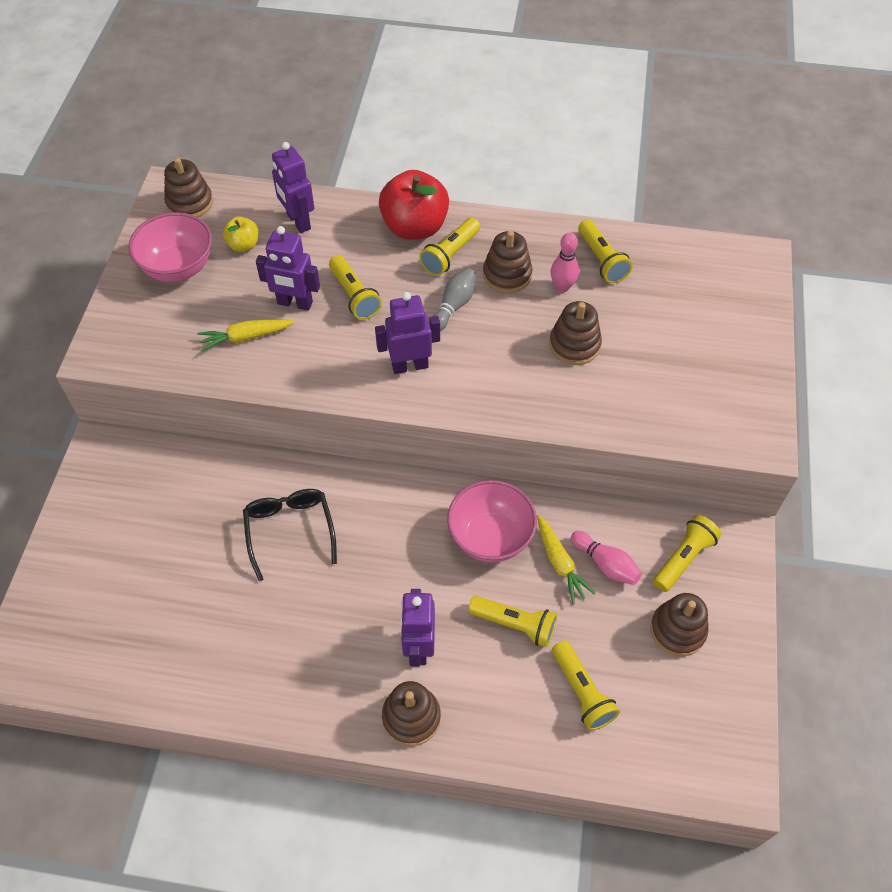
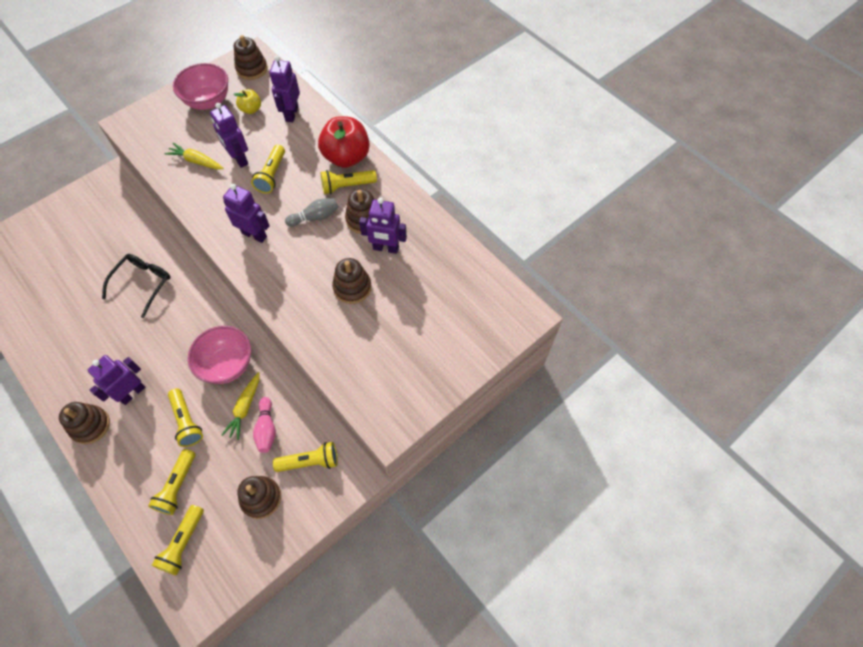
camera: 40 degrees right, 5 degrees up
pink bowling pin [551,233,579,292] -> purple robot [359,197,407,254]
yellow flashlight [578,219,632,283] -> yellow flashlight moved to [152,505,204,576]

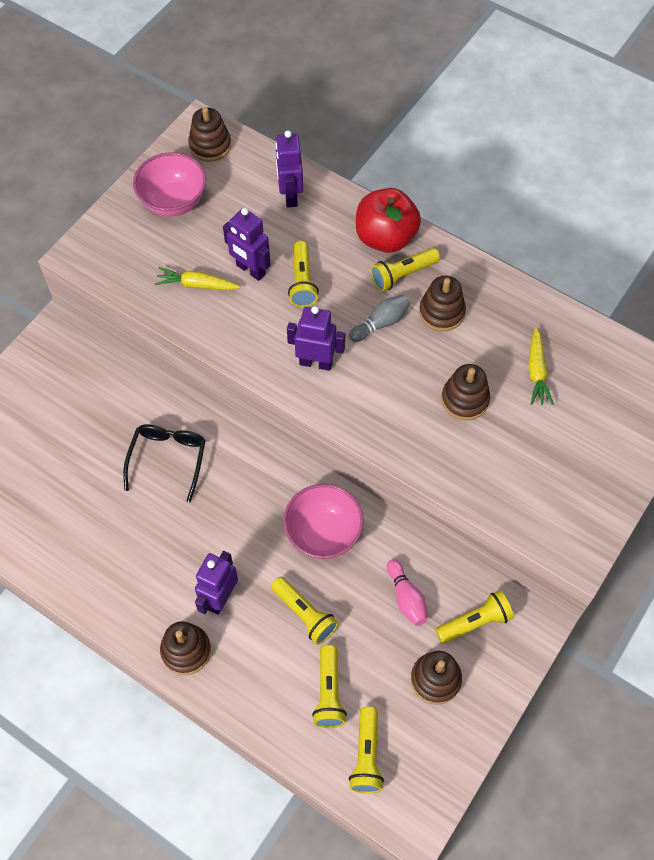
camera: 15 degrees left, 0 degrees up
yellow carrot [222,372,260,440] -> yellow carrot moved to [528,327,554,405]
yellow apple [233,89,261,114] -> none
purple robot [359,197,407,254] -> none

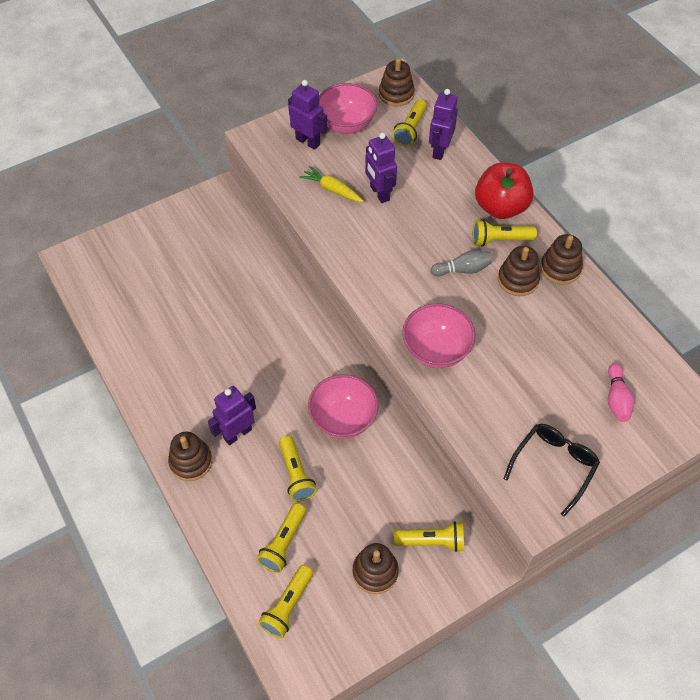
camera: 25 degrees right, 5 degrees down
black glasses [123,424,206,502] -> black glasses moved to [503,424,600,517]
purple robot [287,306,345,371] -> purple robot moved to [288,80,328,150]
yellow flashlight [288,241,319,307] -> yellow flashlight moved to [392,99,427,146]
pink bowling pin [387,559,427,626] -> pink bowling pin moved to [608,363,634,422]
brown stacking toy [441,364,490,421] -> brown stacking toy moved to [540,234,583,284]
yellow carrot [528,327,554,405] -> none
none -> pink bowl [402,303,476,368]

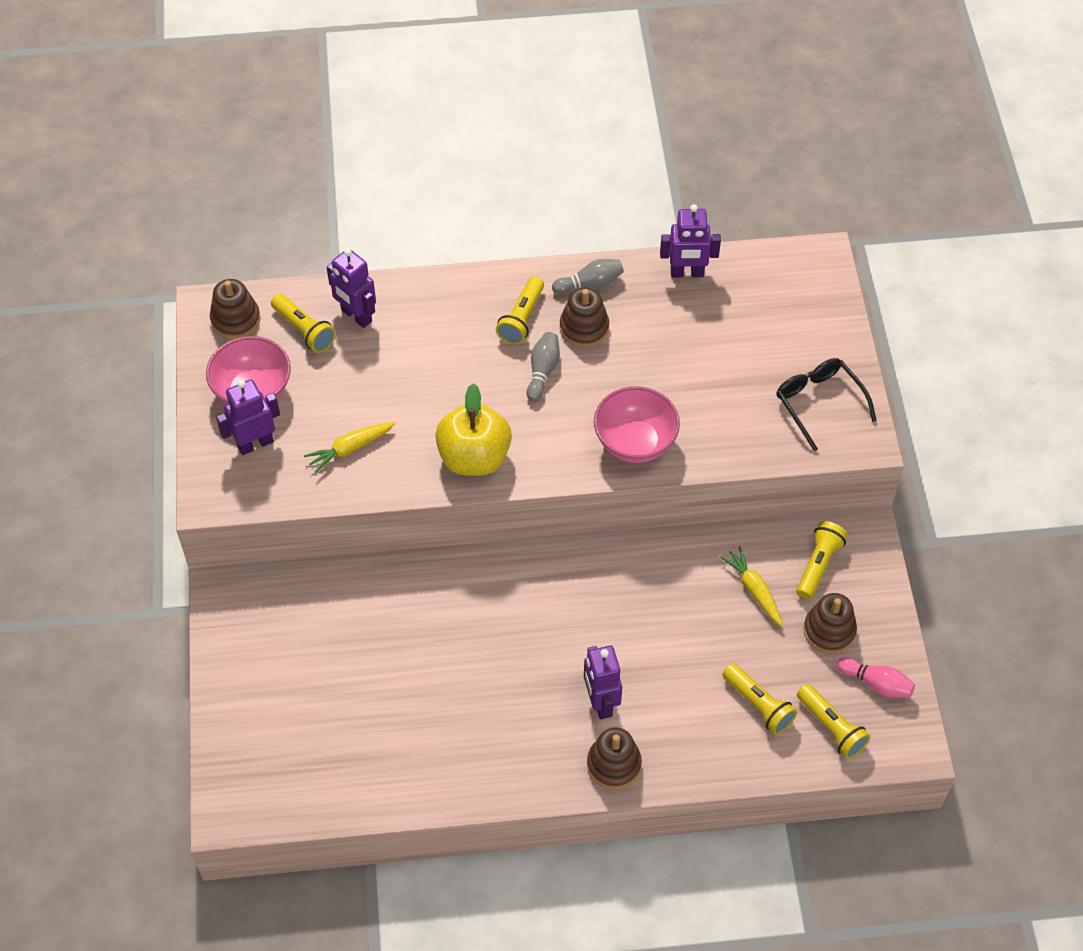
camera: 65 degrees left, 0 degrees up
yellow flashlight [279,436,317,502] -> none
pink bowl [308,374,378,439] -> none
purple robot [365,133,397,203] -> purple robot moved to [660,204,721,277]
red apple [475,162,534,219] -> none
brown stacking toy [540,234,583,284] -> grey bowling pin [552,259,624,294]
pink bowling pin [608,363,634,422] -> pink bowling pin moved to [837,657,915,698]
none -> yellow apple [435,383,512,476]
none -> yellow carrot [720,546,783,626]

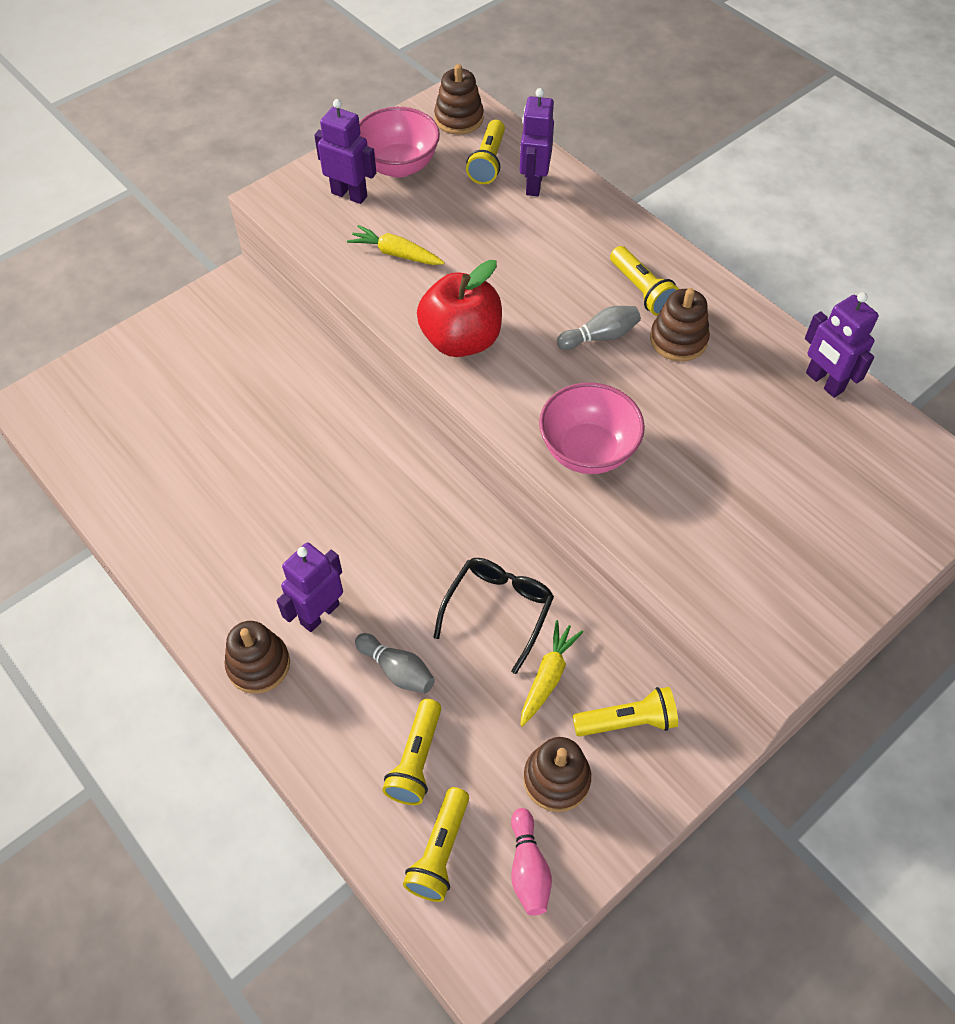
camera: 55 degrees right, 0 degrees up
yellow apple [435,383,512,476] -> red apple [417,260,502,357]
yellow flashlight [496,277,544,345] -> yellow flashlight turned 105 degrees counterclockwise [610,246,679,316]
grey bowling pin [552,259,624,294] -> grey bowling pin moved to [355,633,435,693]
black glasses [776,358,877,452] -> black glasses moved to [433,558,554,674]

